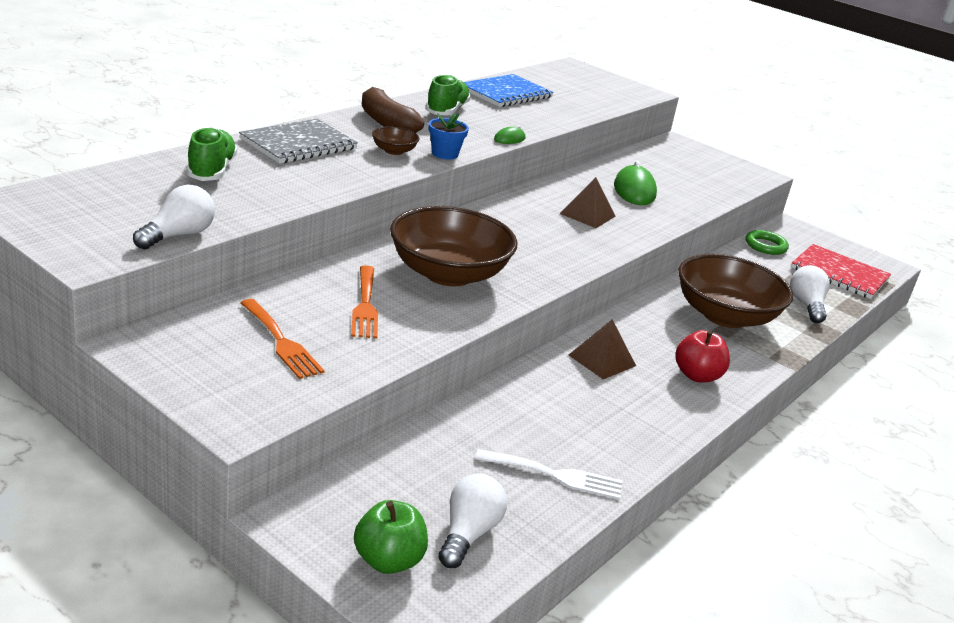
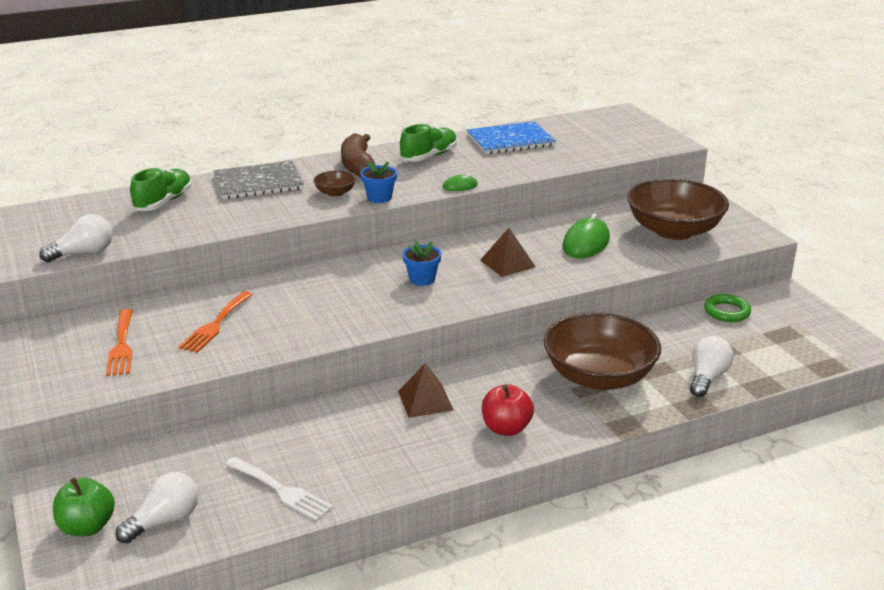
camera: 30 degrees right, 0 degrees up
brown bowl [390,206,518,286] -> brown bowl moved to [627,178,729,240]
red notebook [791,244,891,299] -> none
none -> blue flower pot [402,241,441,286]

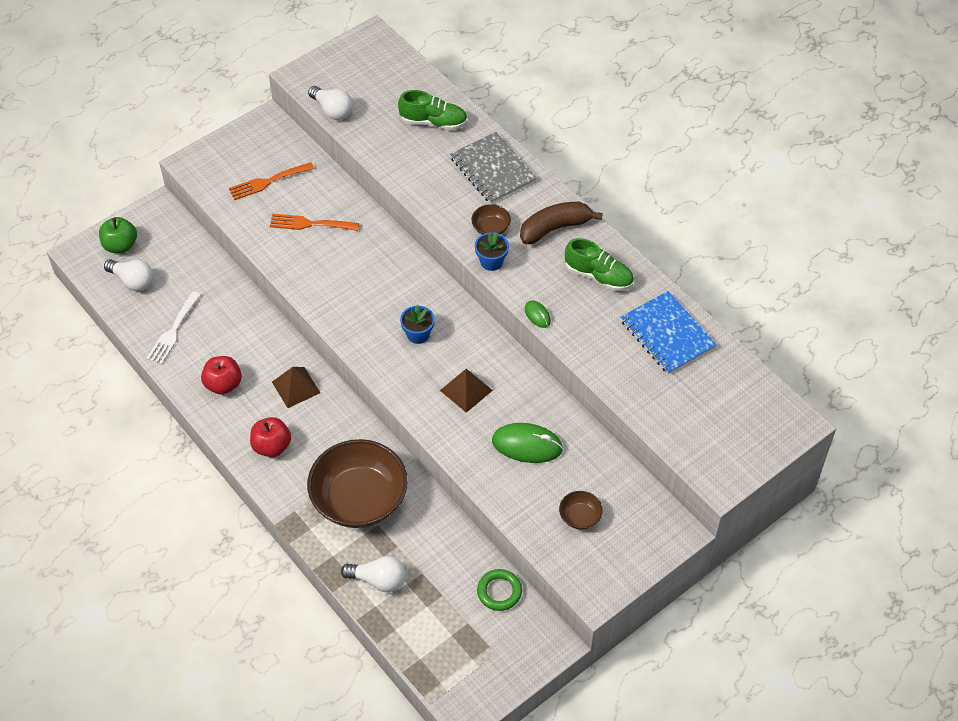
camera: 75 degrees right, 25 degrees up
brown bowl [627,178,729,240] -> brown bowl [559,491,603,529], size x0.42
none -> red apple [201,356,242,395]

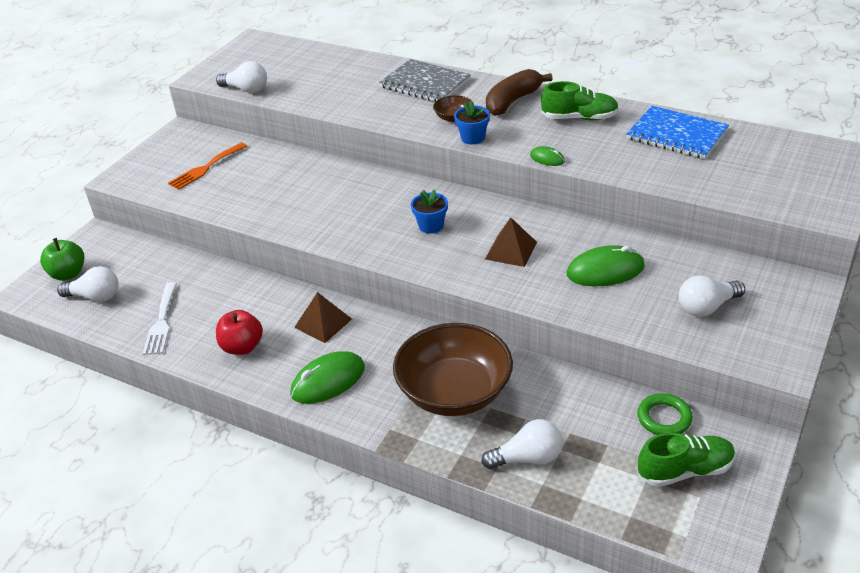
camera: 20 degrees left, 15 degrees down
red apple [250,417,291,457] -> green mouse [290,351,365,404]
orange fork [270,214,359,231] -> none
green shoe [398,90,467,130] -> green shoe moved to [638,433,735,487]
brown bowl [559,491,603,529] -> white light bulb [679,275,745,317]

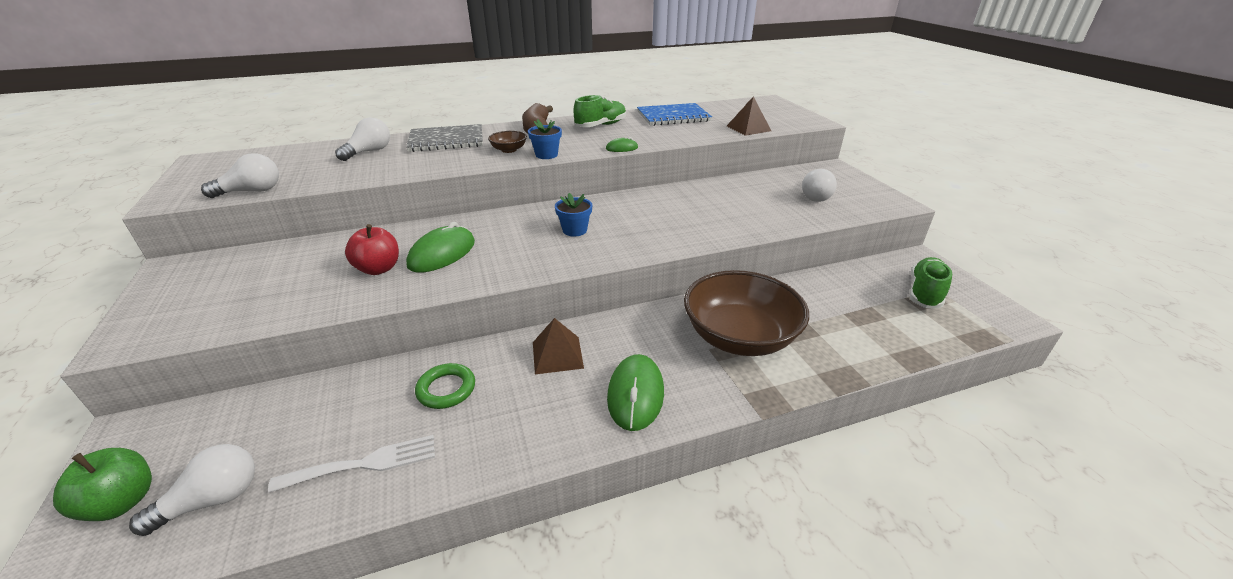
camera: 50 degrees left, 5 degrees down
white fork [143,282,177,355] -> white fork turned 60 degrees counterclockwise [268,435,435,493]
orange fork [168,143,247,190] -> none
red apple [216,310,263,355] -> red apple moved to [345,224,399,275]
white light bulb [482,419,563,469] -> white light bulb moved to [335,117,390,161]
brown pyramid [485,217,537,267] -> brown pyramid moved to [727,96,771,136]
green mouse [566,245,645,286] -> green mouse moved to [406,222,475,273]
green ring [637,393,693,435] -> green ring moved to [415,363,475,409]

